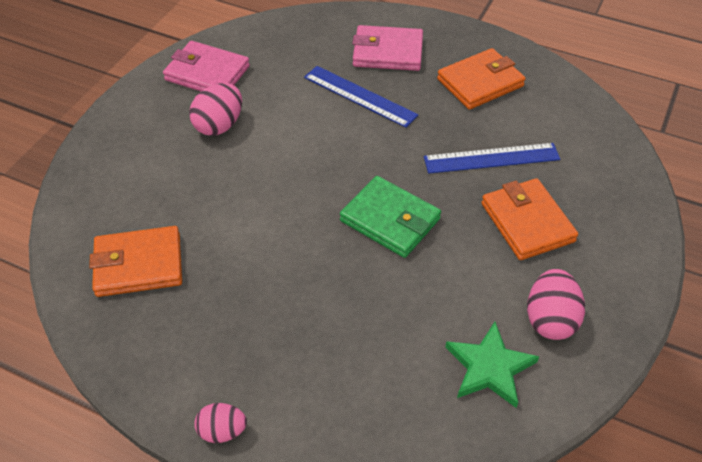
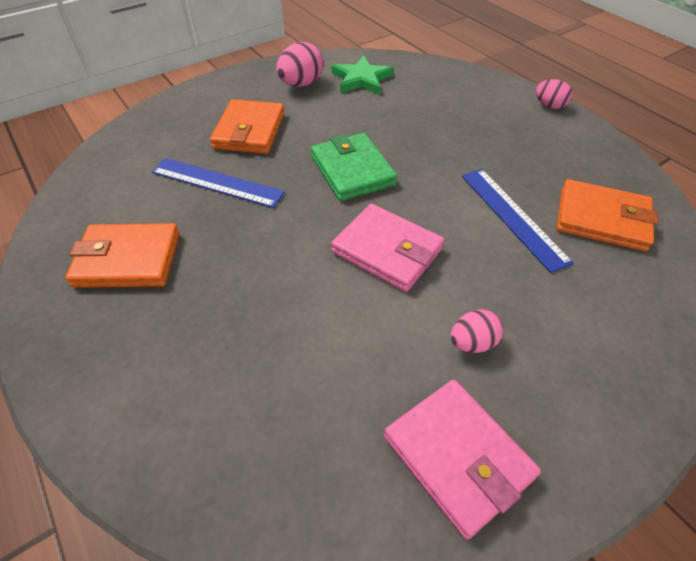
camera: 150 degrees left, 0 degrees up
pink egg [189,83,242,136] -> pink egg [451,309,503,353], size x0.64
blue ruler [304,66,418,128] -> blue ruler moved to [462,169,574,273]
pink wallet [352,25,423,71] -> pink wallet moved to [331,204,445,292]

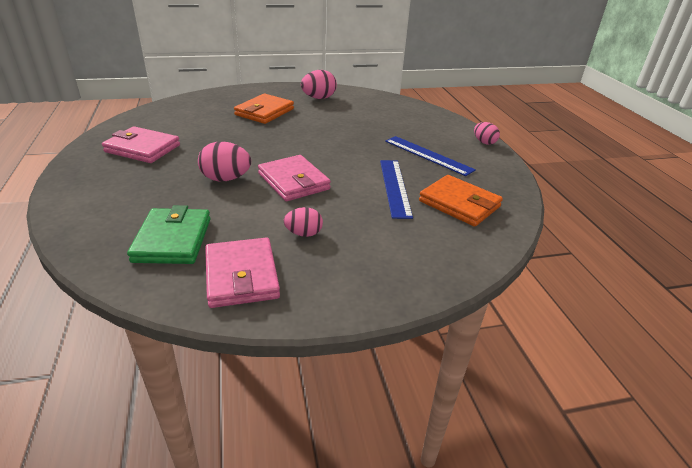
camera: 20 degrees right, 15 degrees down
orange wallet [65,223,180,288] -> pink wallet [102,126,180,163]
blue ruler [151,158,285,208] -> blue ruler moved to [385,136,476,176]
green wallet [311,133,397,201] -> green wallet moved to [127,205,211,264]
green star [331,56,394,94] -> none
none -> pink egg [198,142,251,181]

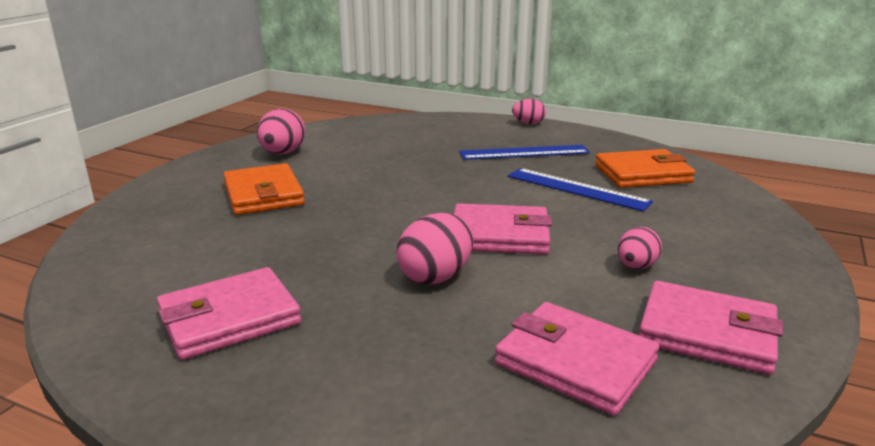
camera: 50 degrees left, 10 degrees down
green wallet [127,205,211,264] -> pink wallet [495,302,659,416]

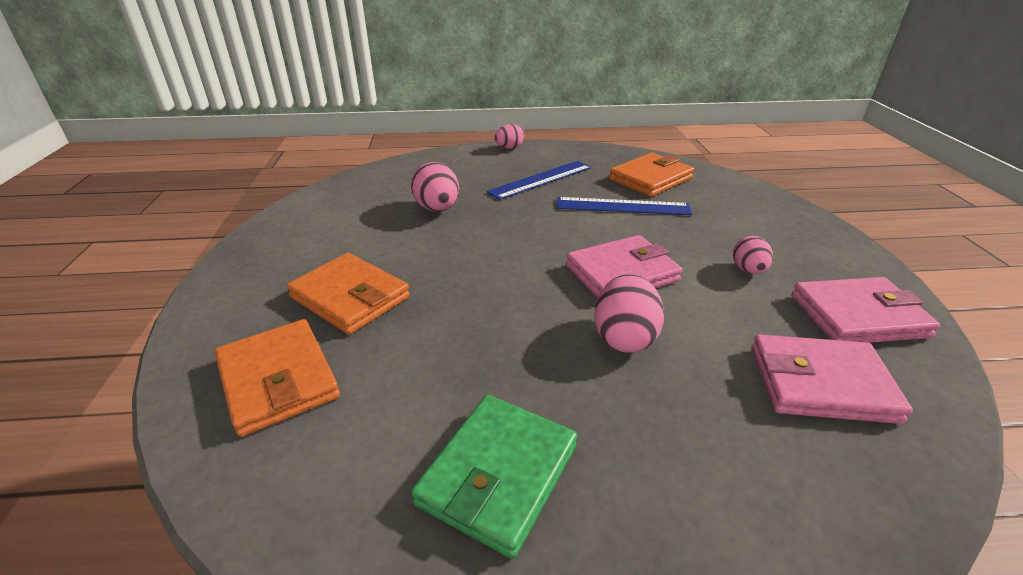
camera: 30 degrees left, 10 degrees up
pink wallet [157,267,301,360] -> green wallet [411,395,577,559]
pink egg [257,108,305,154] -> pink egg moved to [411,162,459,211]
none -> orange wallet [215,319,340,437]

